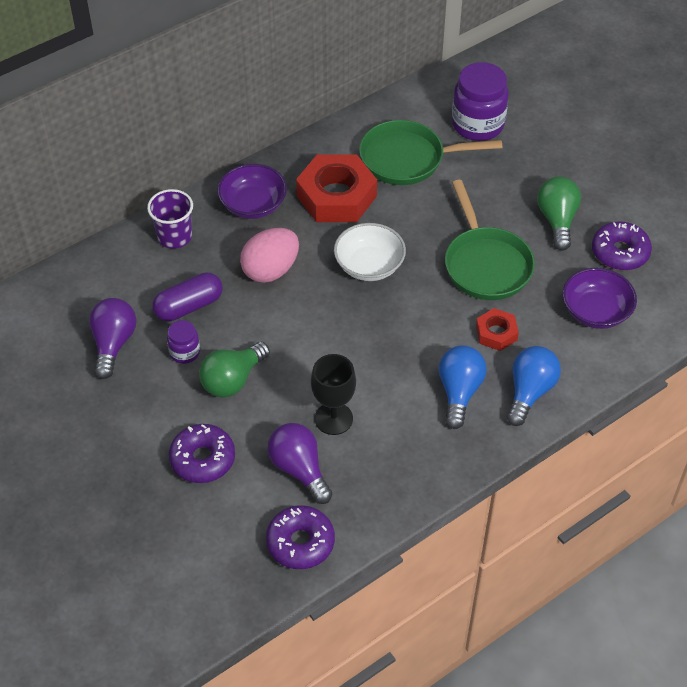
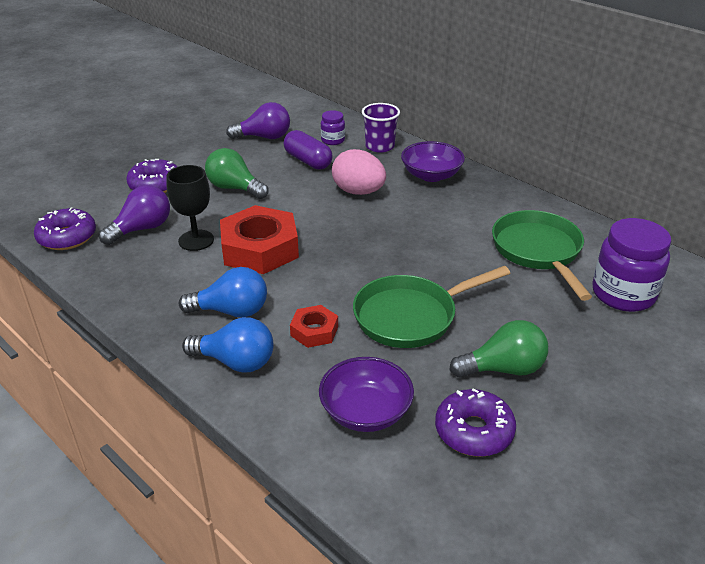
camera: 80 degrees right, 15 degrees down
purple jar [167,320,200,364] -> purple jar moved to [321,110,345,145]
red nut [296,154,377,222] -> red nut moved to [220,205,299,274]
white bowl [334,223,406,281] -> none

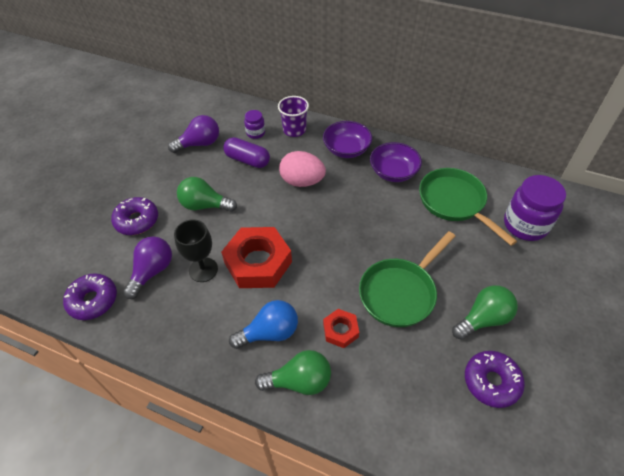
camera: 20 degrees left, 15 degrees up
blue light bulb [182,317,273,373] -> green light bulb [255,350,331,395]
purple bowl [319,357,414,432] -> purple bowl moved to [370,142,422,182]

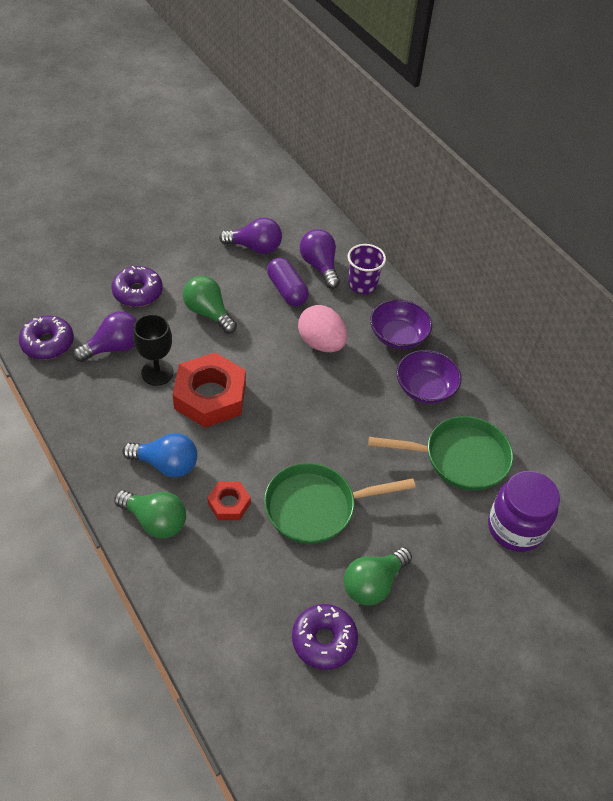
camera: 30 degrees right, 0 degrees up
purple jar [244,110,265,139] -> purple light bulb [300,229,340,289]
green pan [419,168,517,246] -> green pan turned 90 degrees clockwise [368,416,513,491]
green light bulb [452,285,518,340] -> green light bulb turned 135 degrees clockwise [344,547,412,606]

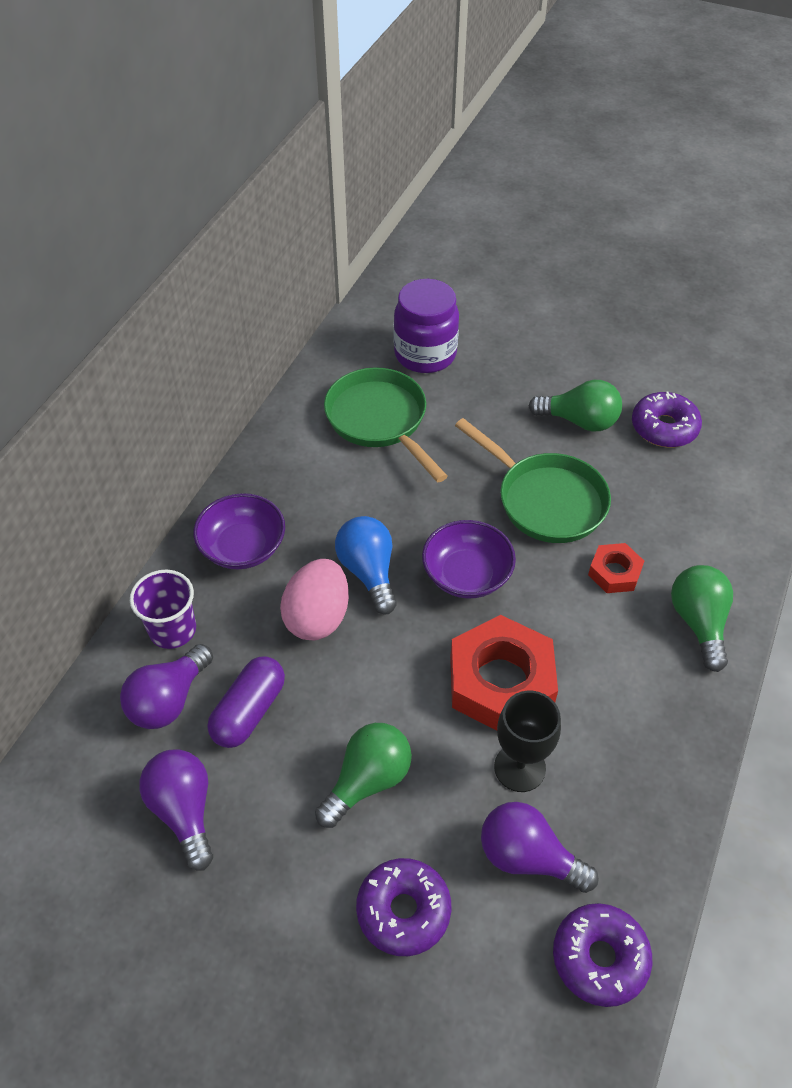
camera: 120 degrees left, 0 degrees up
blue light bulb [122,433,197,477] -> blue light bulb moved to [335,516,397,614]
green light bulb [183,276,237,334] -> green light bulb turned 150 degrees counterclockwise [315,723,412,828]
purple bowl [396,350,462,404] -> purple bowl moved to [422,520,516,598]

